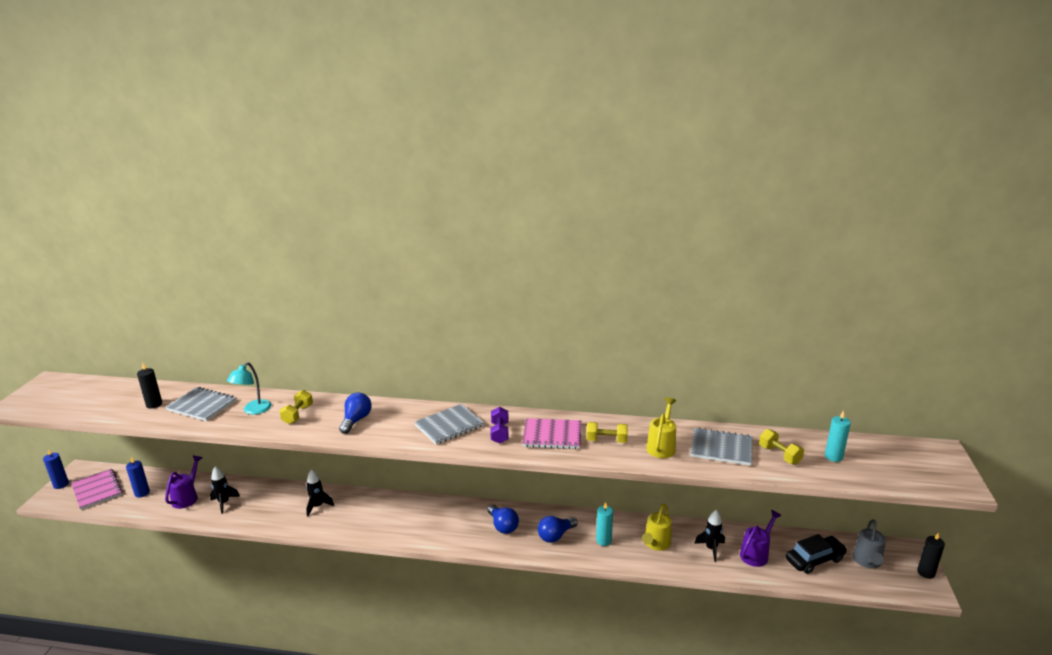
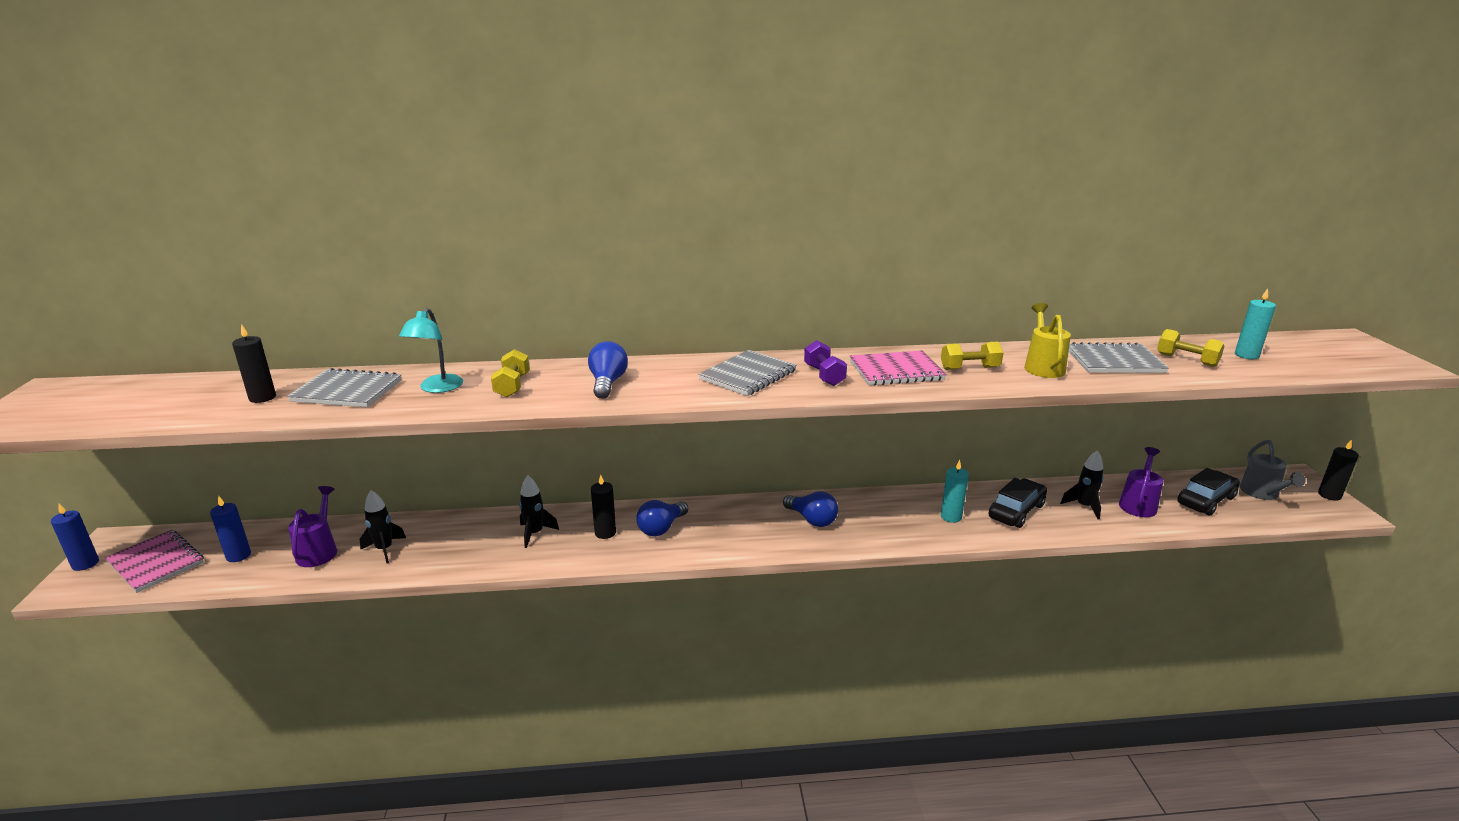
camera: 15 degrees left, 0 degrees up
blue light bulb [538,516,578,543] -> blue light bulb moved to [636,500,688,536]
yellow watering can [642,504,672,551] -> black car [989,478,1047,528]
none -> black candle [591,475,616,539]

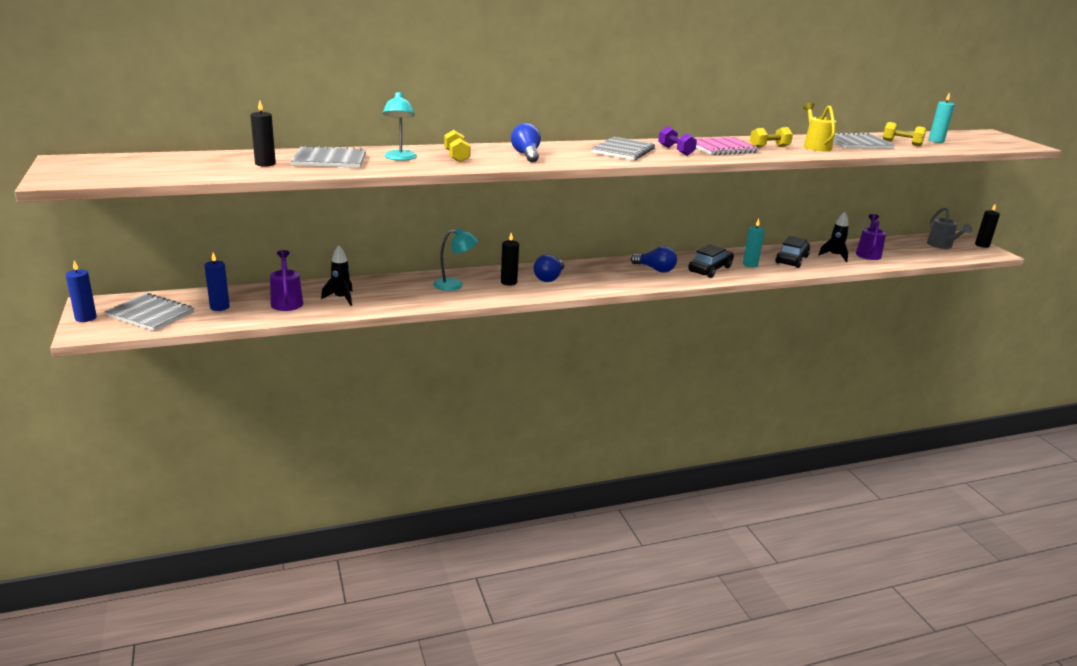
camera: 15 degrees left, 0 degrees up
pink notebook [105,530,204,593] -> grey notebook [104,293,194,331]
black rocket [519,475,559,548] -> turquoise lamp [433,228,478,291]
black car [1177,468,1240,516] -> black car moved to [688,244,734,278]

